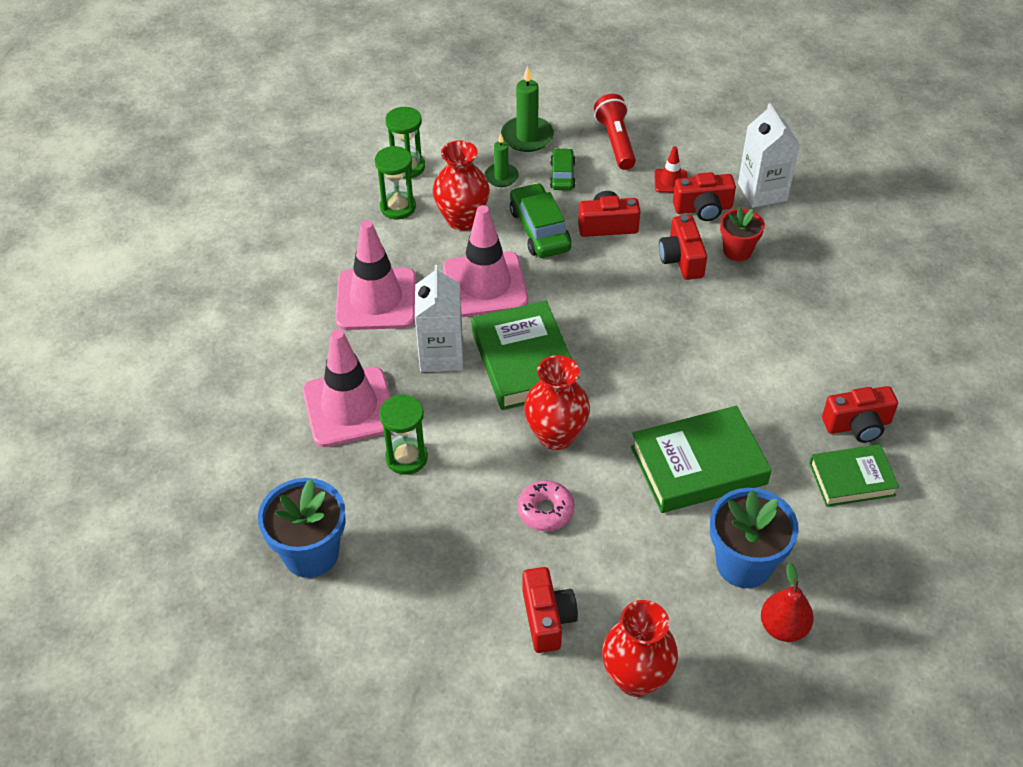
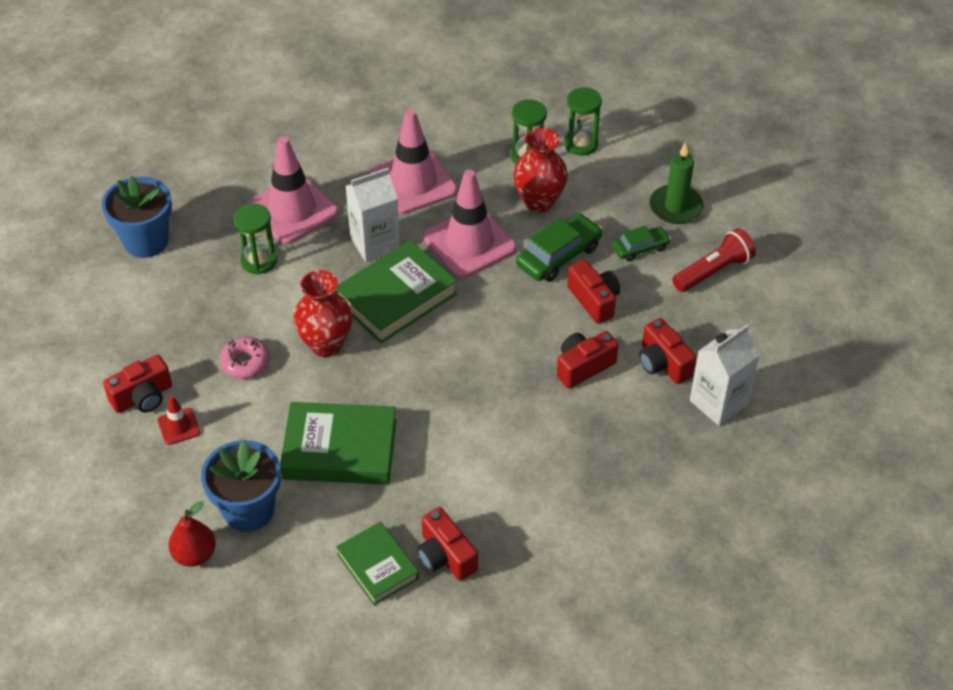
camera: 65 degrees right, 0 degrees up
green candle [484,134,519,187] -> none
red vase [602,600,678,697] -> none
green book [631,406,772,513] -> green book turned 45 degrees counterclockwise [280,402,396,485]
red traffic cone [654,146,687,193] -> red traffic cone moved to [158,395,200,445]
red flower pot [720,207,765,261] -> none

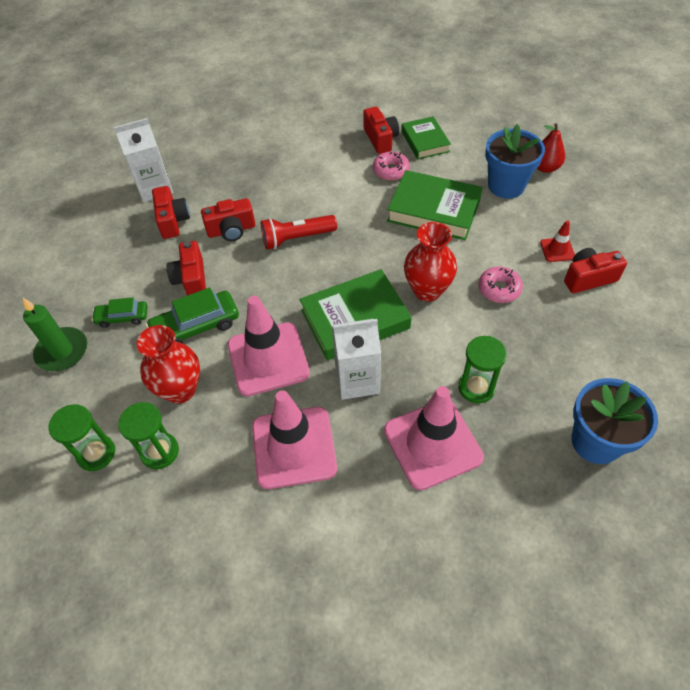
camera: 160 degrees left, 5 degrees up
red flashlight [672,228,756,292] -> red flashlight moved to [261,215,337,250]
none -> pink donut [373,151,410,181]

